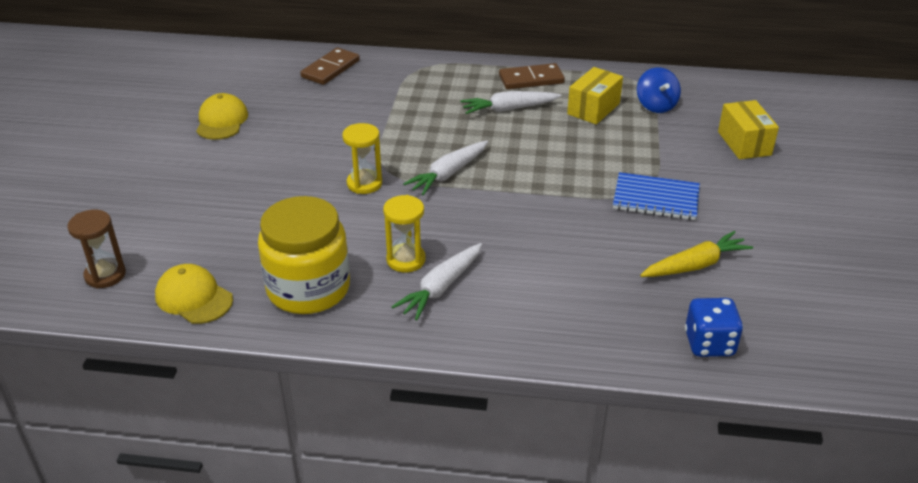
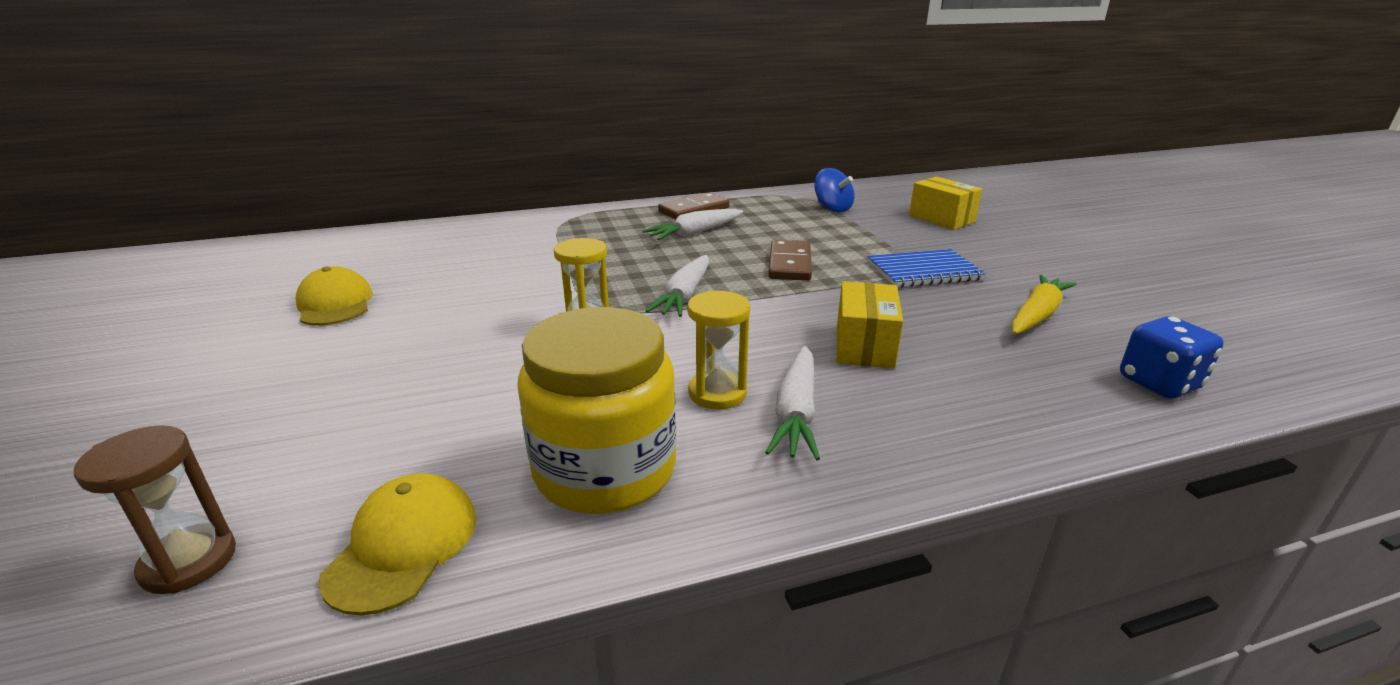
camera: 25 degrees left, 10 degrees down
yellow cap [155,264,233,324] -> yellow cap turned 90 degrees clockwise [319,473,477,615]
brown domino [300,48,360,85] -> brown domino moved to [768,240,812,281]
yellow box [567,67,623,125] -> yellow box moved to [837,281,903,369]

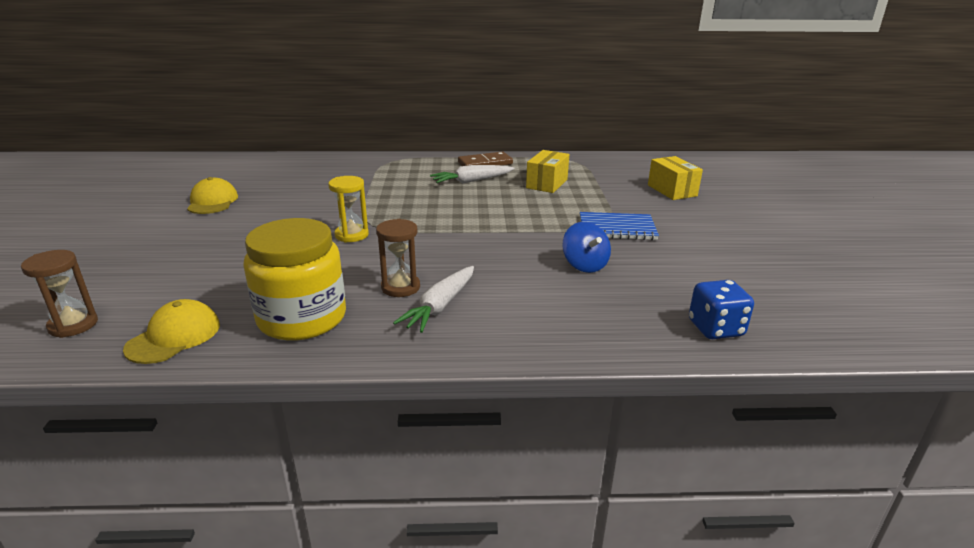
camera: 15 degrees right, 0 degrees up
white carrot [645,255,709,317] -> none
yellow hourglass [687,290,750,409] -> brown hourglass [376,219,420,297]
brown domino [768,240,812,281] -> none
blue spinning top [814,168,855,213] -> blue spinning top moved to [562,222,611,273]
yellow box [837,281,903,369] -> yellow box moved to [526,150,569,193]
yellow carrot [1011,274,1077,334] -> none

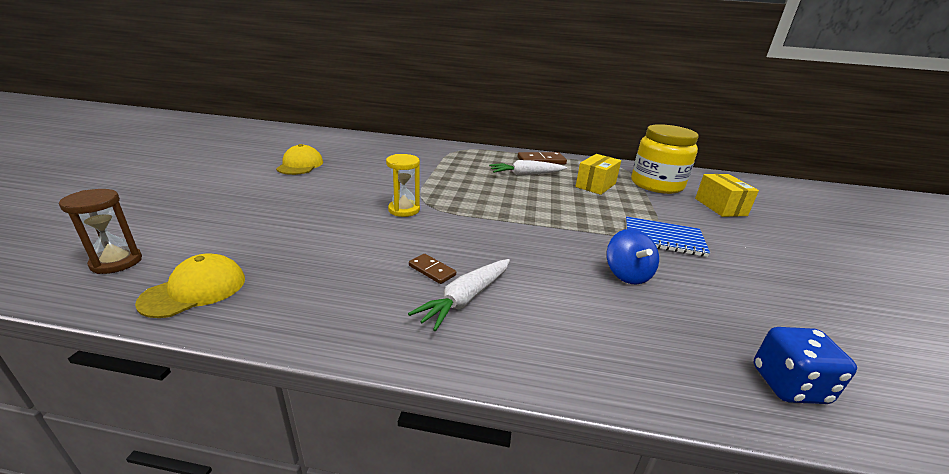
camera: 10 degrees right, 0 degrees up
yellow jar [243,218,346,341] -> yellow jar moved to [631,124,699,194]
brown hourglass [376,219,420,297] -> brown domino [409,254,456,284]

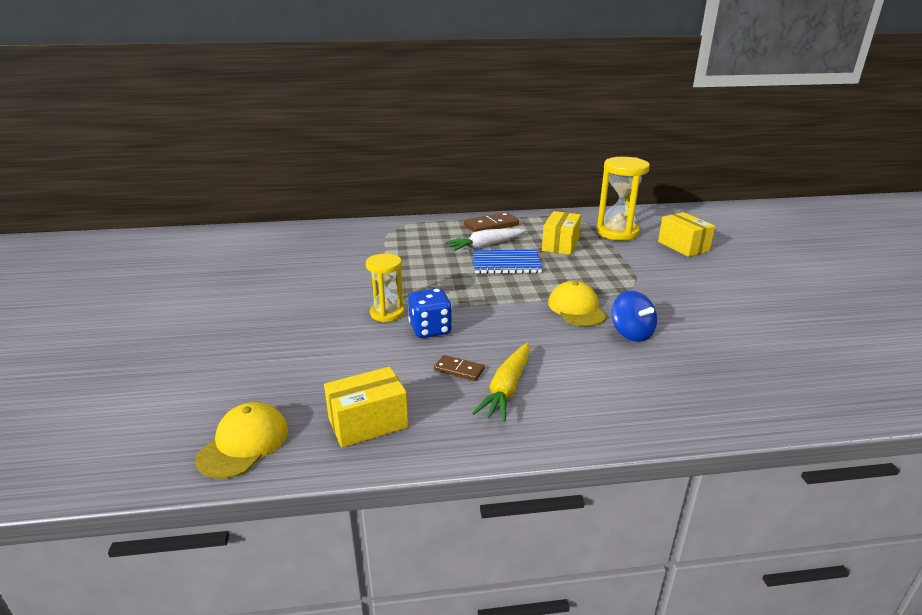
camera: 15 degrees left, 0 degrees up
brown hourglass [59,189,142,274] -> none
yellow cap [276,144,323,175] -> yellow cap moved to [548,281,607,326]
white carrot [408,259,510,331] -> yellow carrot [472,343,530,422]
blue notebook [626,216,710,257] -> blue notebook moved to [473,250,543,274]
yellow jar [631,124,699,194] -> yellow hourglass [596,157,650,241]
blue dice [753,327,857,404] -> blue dice moved to [408,288,452,338]
none -> yellow box [324,367,408,448]

